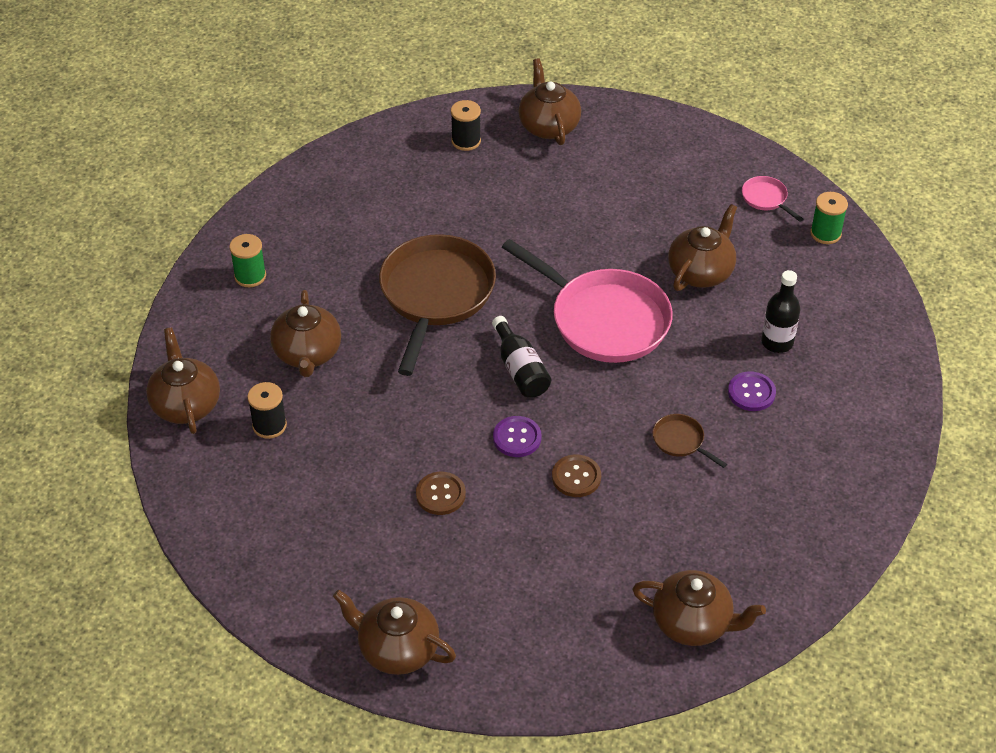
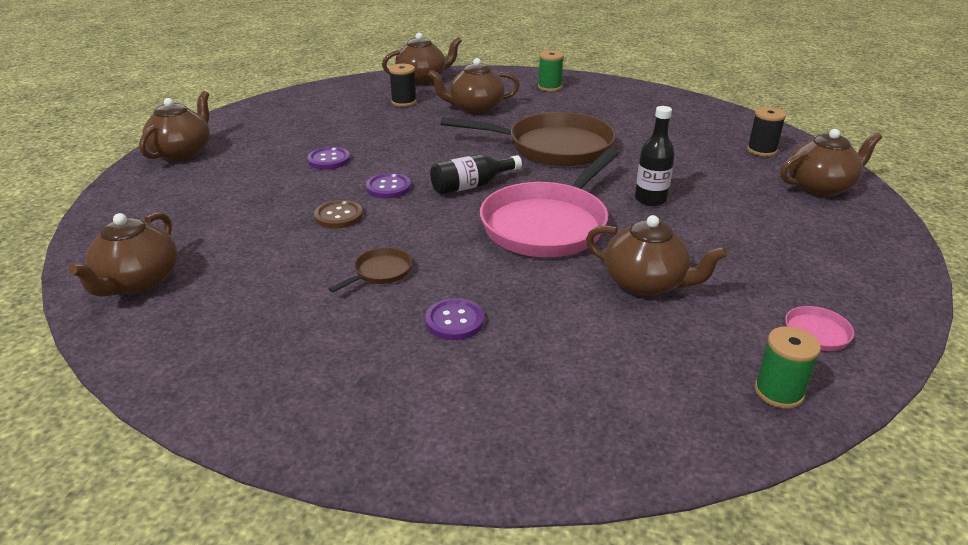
camera: 85 degrees right, 15 degrees down
brown button [416,472,466,515] -> purple button [307,147,350,170]
black bottle [761,270,800,353] -> black bottle moved to [635,106,675,206]

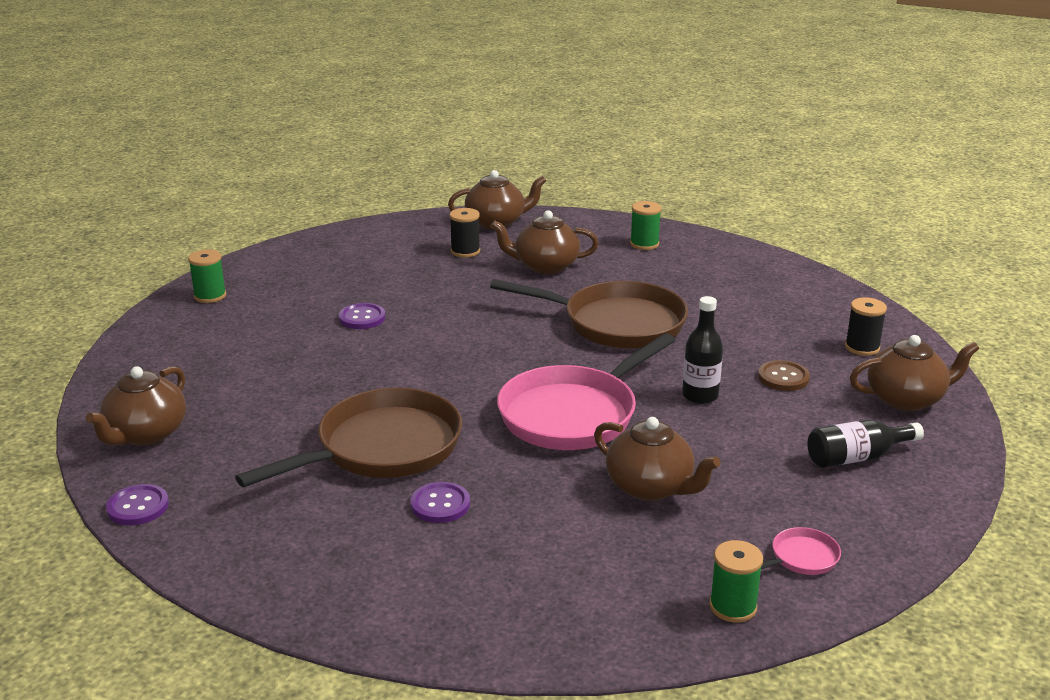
camera: 10 degrees right, 5 degrees down
brown teapot [139,91,210,161] -> green spool [188,249,226,303]
brown button [314,200,363,229] -> brown button moved to [758,360,810,391]
brown pan [329,248,412,293] -> brown pan [235,388,462,487], size x2.42
purple button [366,173,411,199] -> purple button moved to [106,484,169,525]
black bottle [430,154,522,195] -> black bottle moved to [808,420,924,468]

